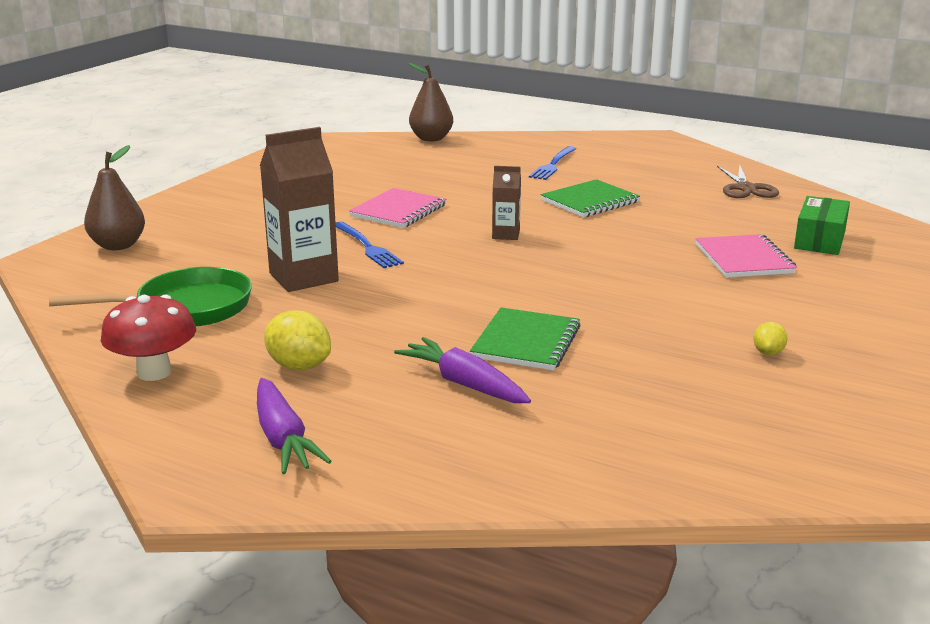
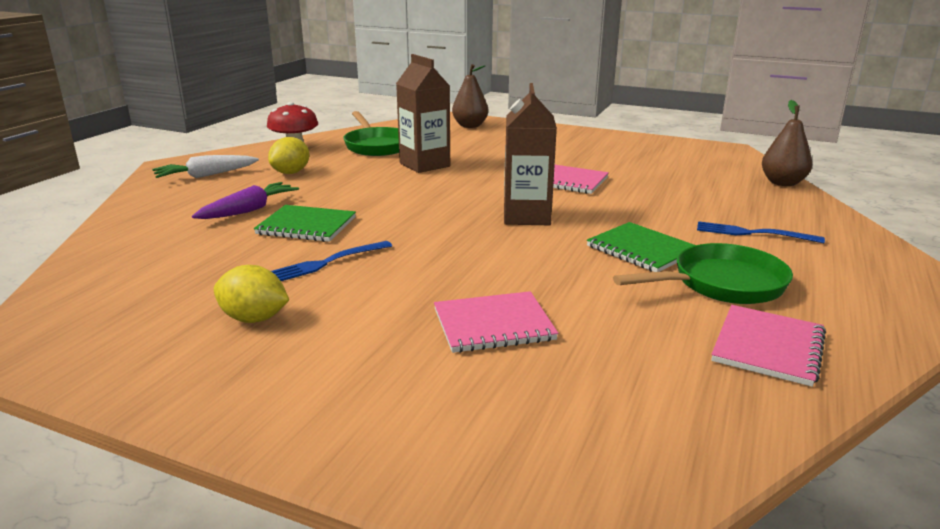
camera: 85 degrees right, 0 degrees up
purple carrot [257,378,332,474] -> white carrot [152,155,259,178]
blue fork [336,221,404,268] -> blue fork moved to [271,241,392,281]
brown carton [492,166,521,240] -> brown carton [504,83,557,225], size x1.92
brown scissors [717,165,779,198] -> pink notebook [711,305,826,387]
yellow lemon [753,322,788,355] -> yellow lemon [214,265,289,323], size x1.76
green box [794,196,850,255] -> none
none -> green pan [613,243,793,304]

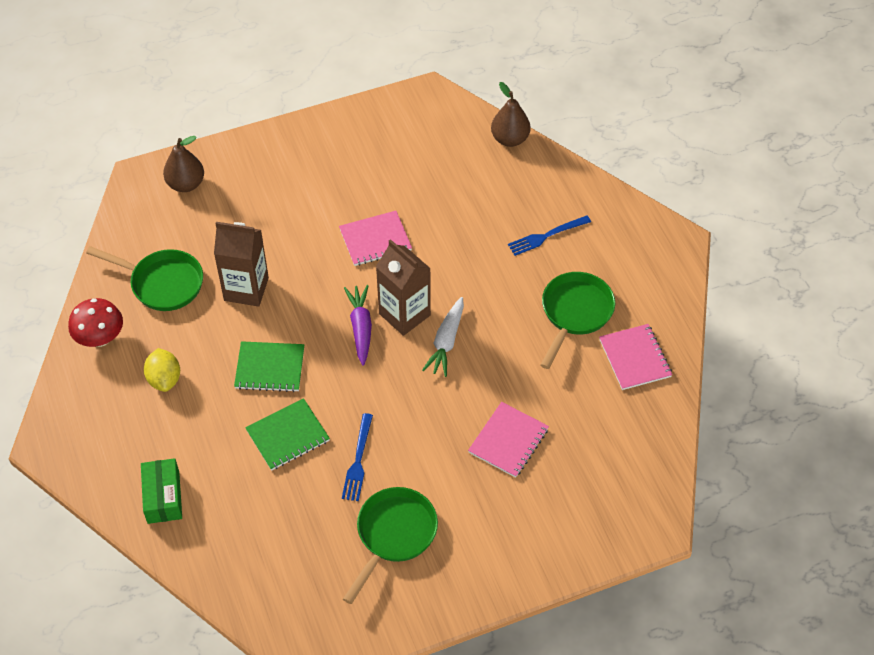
camera: 45 degrees left, 30 degrees up
white carrot [152,155,259,178] -> white carrot moved to [422,297,464,377]
purple carrot [192,182,299,219] -> purple carrot moved to [344,285,372,366]
yellow lemon [214,265,289,323] -> green pan [343,487,438,604]
green notebook [587,222,695,272] -> green notebook moved to [234,341,304,392]
none -> green box [141,458,182,524]

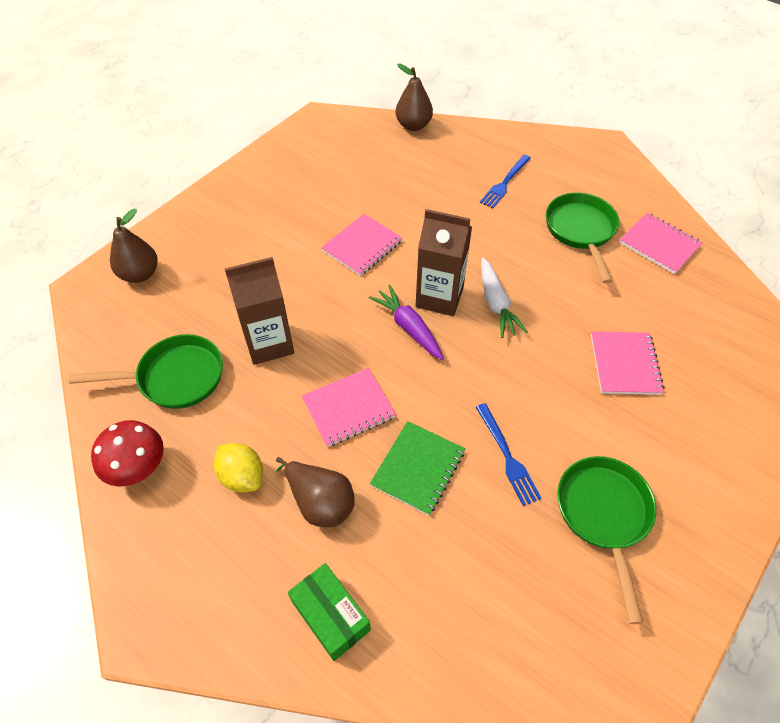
camera: 30 degrees left, 0 degrees up
green notebook [234,341,304,392] -> pink notebook [302,368,396,447]
none -> brown pear [276,457,355,527]

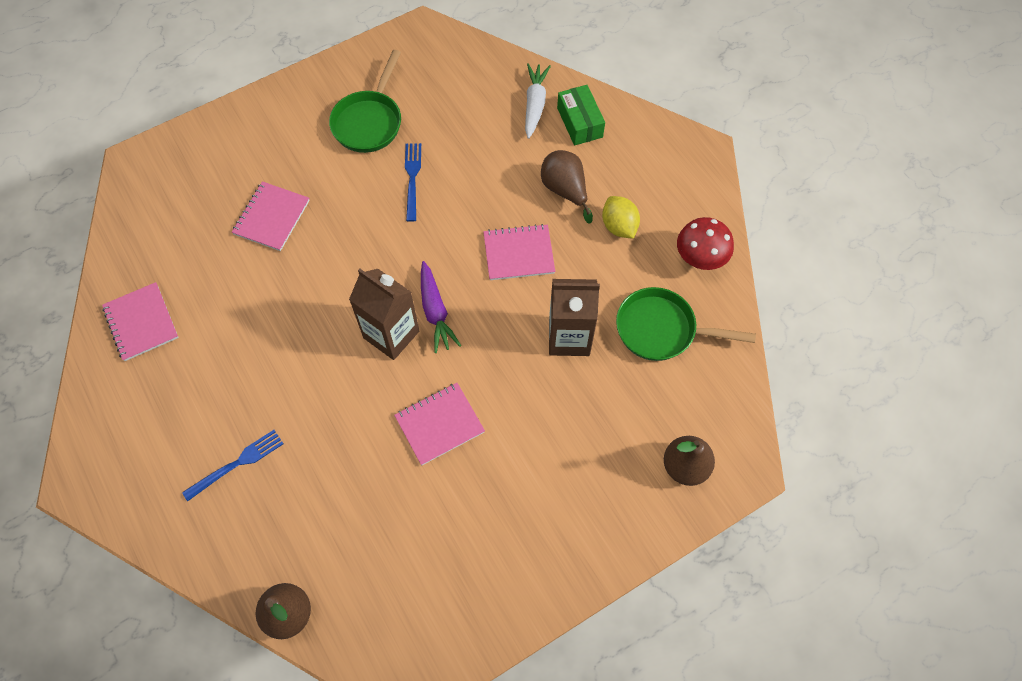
camera: 160 degrees left, 10 degrees up
green notebook [370,421,465,515] -> none
white carrot [481,258,527,338] -> white carrot moved to [525,63,551,139]
green pan [546,193,619,284] -> none

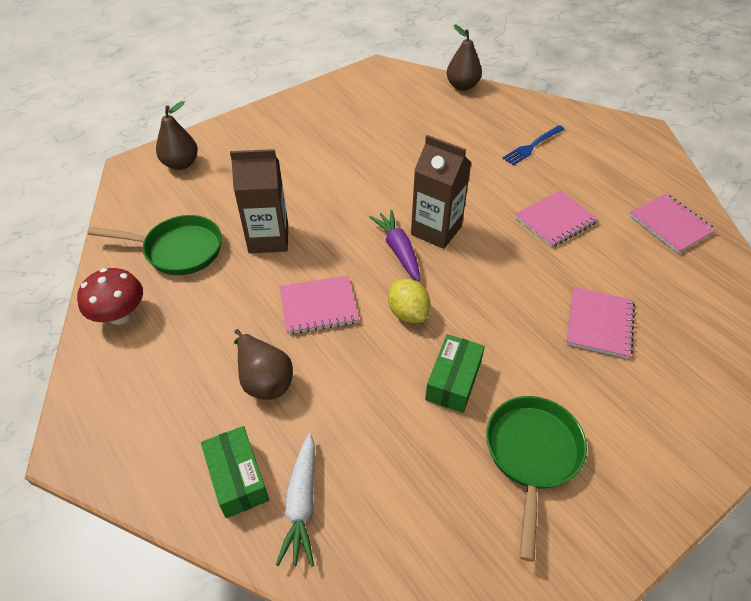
camera: 175 degrees right, 15 degrees down
pink notebook [394,383,485,465] -> pink notebook moved to [515,190,598,248]
blue fork [405,143,421,222] -> green box [425,334,485,413]
yellow lemon [602,196,640,239] -> yellow lemon moved to [388,279,430,323]

